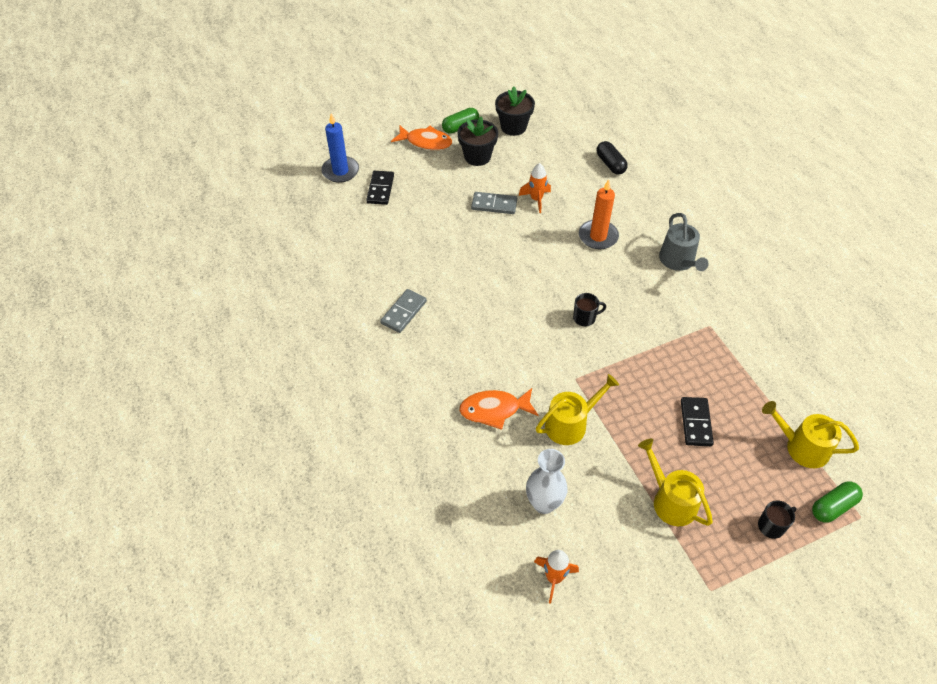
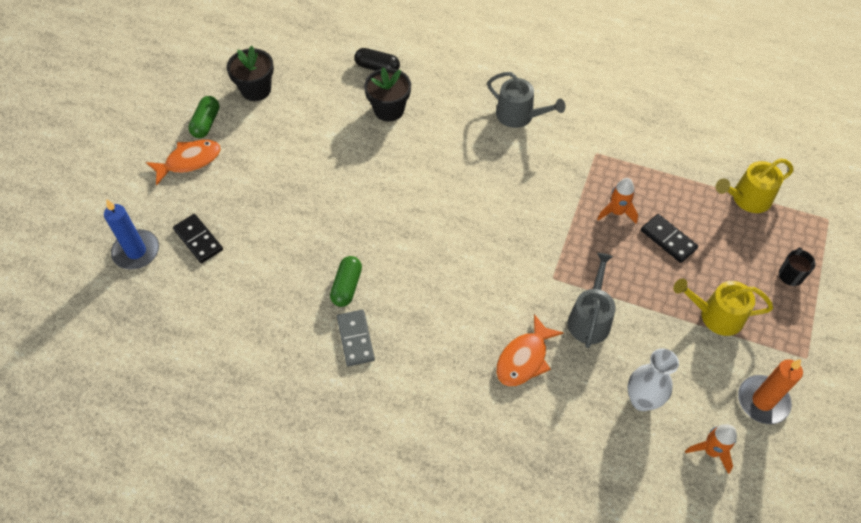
camera: 45 degrees left, 5 degrees up
black flower pot [457,117,498,166] -> black flower pot moved to [364,68,411,121]
grey domino [471,192,517,214] -> none
orange rocket [518,163,551,213] -> orange rocket moved to [597,178,638,224]
yellow watering can [536,374,619,445] -> grey watering can [568,253,616,348]
black mug [573,293,606,327] -> none
orange candle [579,179,619,249] -> orange candle moved to [738,359,803,424]
green capsule [812,481,863,523] -> green capsule moved to [330,256,362,307]

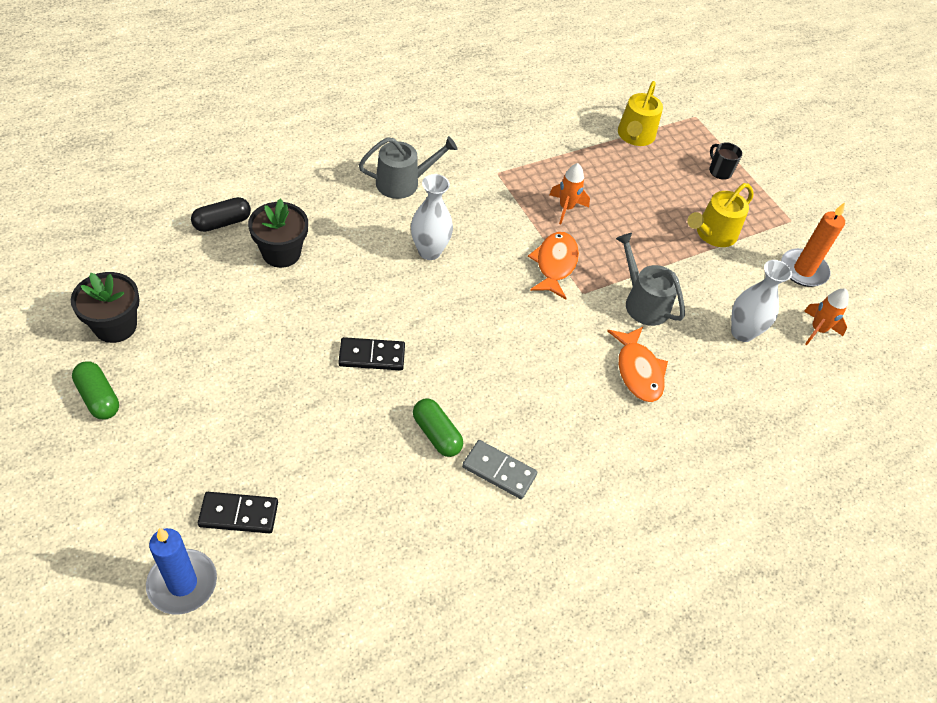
camera: 55 degrees left, 5 degrees down
orange fish [146,140,221,186] -> orange fish moved to [528,232,579,300]
black domino [641,214,698,263] -> black domino moved to [338,337,405,371]
none -> white vase [411,174,453,260]

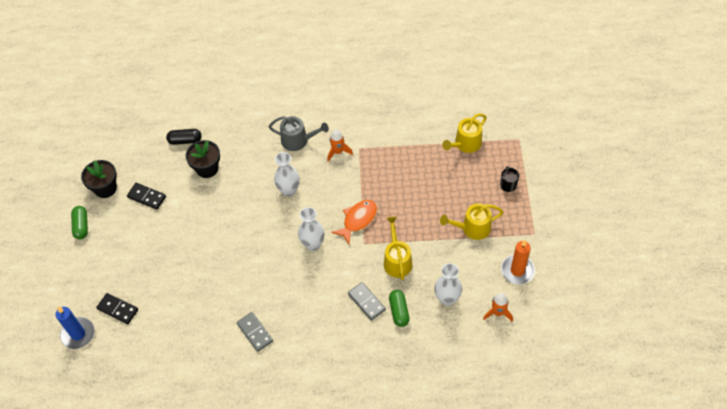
camera: 35 degrees right, 5 degrees up
black domino [338,337,405,371] -> black domino moved to [127,183,166,210]
green capsule [413,399,463,457] -> green capsule moved to [389,290,410,327]
orange rocket [550,163,590,224] -> orange rocket moved to [327,129,353,162]
orange fish [607,327,668,402] -> grey domino [348,282,386,321]
grey watering can [616,233,685,326] -> yellow watering can [384,216,413,280]
none -> white vase [298,207,325,251]

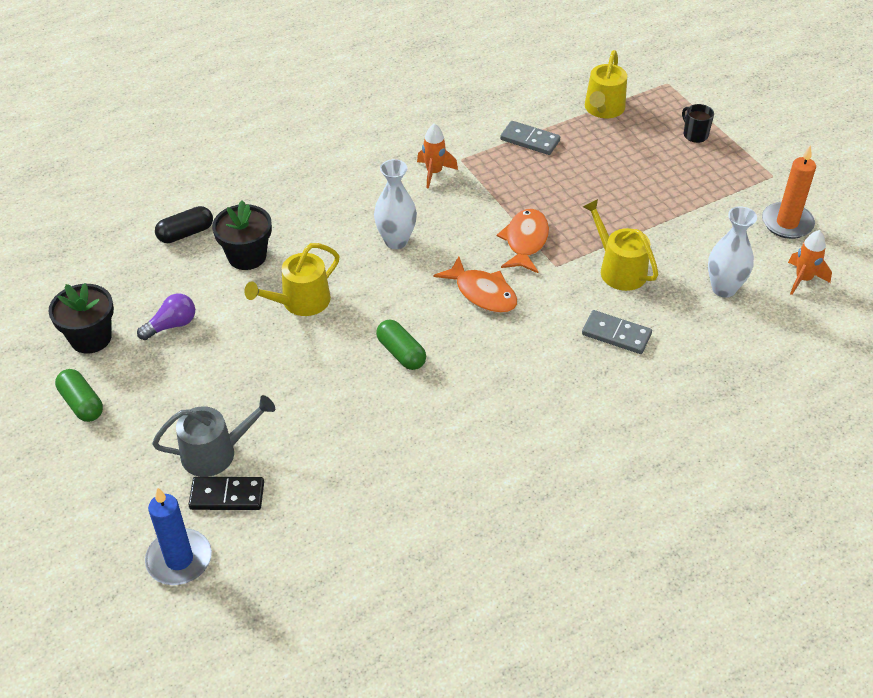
camera: 30 degrees left, 10 degrees down
black domino [127,183,166,210] -> purple light bulb [137,294,195,340]
grey domino [236,312,273,352] -> grey domino moved to [500,121,560,155]
grey watering can [268,116,329,151] -> grey watering can moved to [152,395,275,477]
white vase [298,207,325,251] -> orange fish [434,256,517,313]
green capsule [389,290,410,327] -> green capsule moved to [376,320,426,370]
yellow watering can [440,204,503,240] -> yellow watering can moved to [244,243,340,316]

